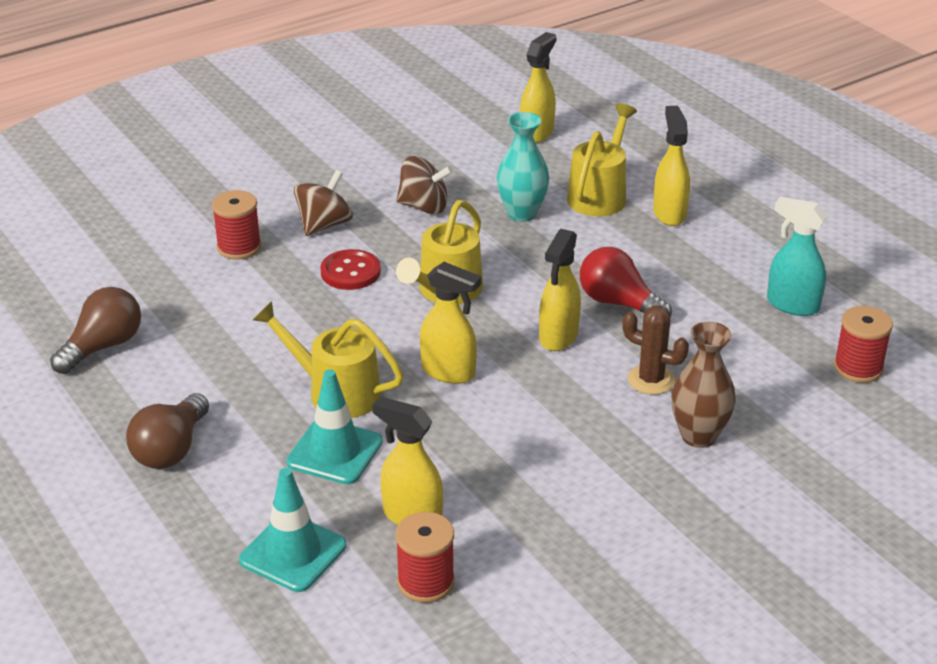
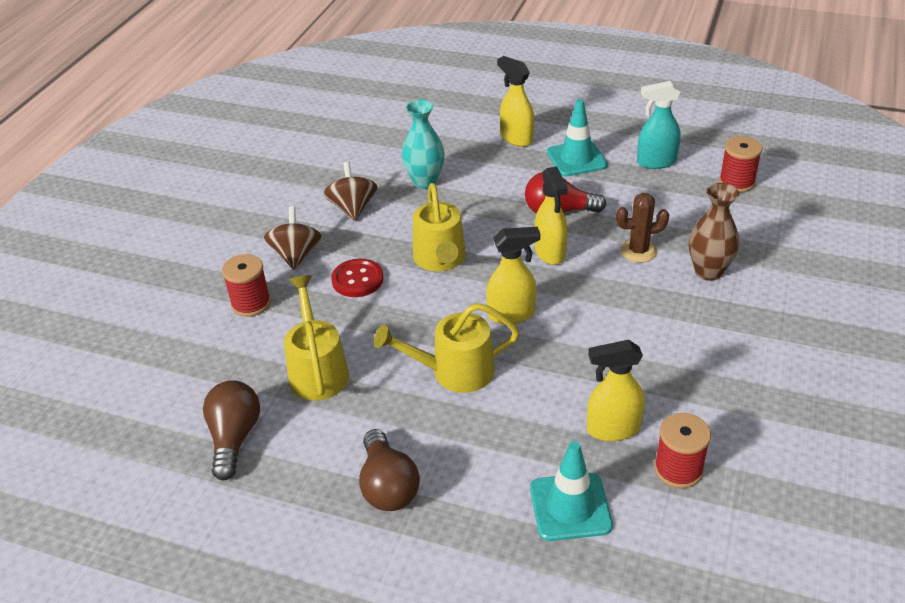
camera: 35 degrees left, 5 degrees up
turquoise traffic cone [286,369,383,485] -> turquoise traffic cone moved to [547,99,608,177]
brown spinning top [397,156,453,214] -> brown spinning top turned 75 degrees counterclockwise [324,162,377,221]
yellow spray bottle [520,32,557,143] -> none
yellow watering can [567,103,637,216] -> yellow watering can moved to [284,275,349,401]

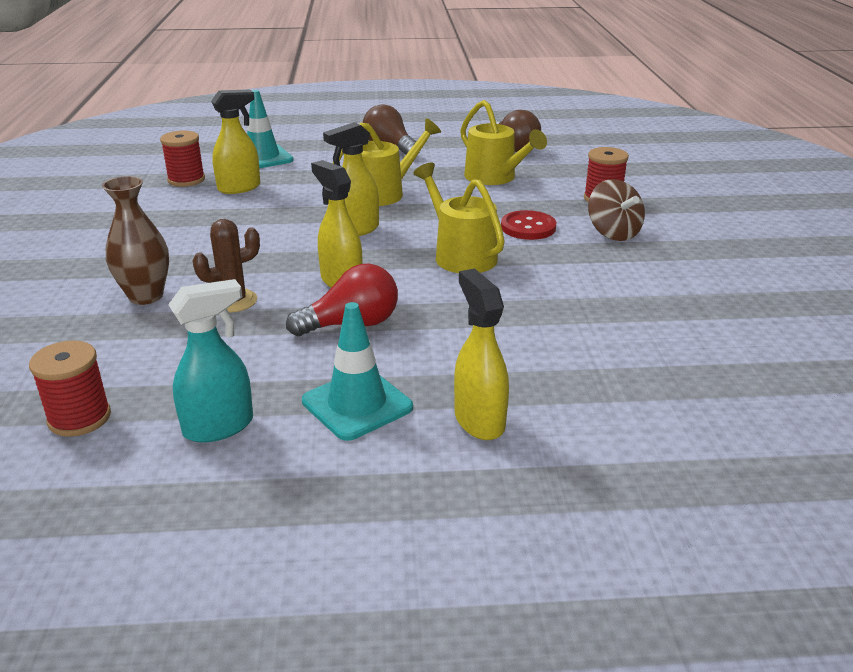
camera: 155 degrees right, 10 degrees down
brown spinning top [324,162,377,221] -> none
turquoise vase [402,99,445,189] -> none
yellow spray bottle [497,56,534,147] -> yellow spray bottle turned 135 degrees counterclockwise [454,269,509,440]

